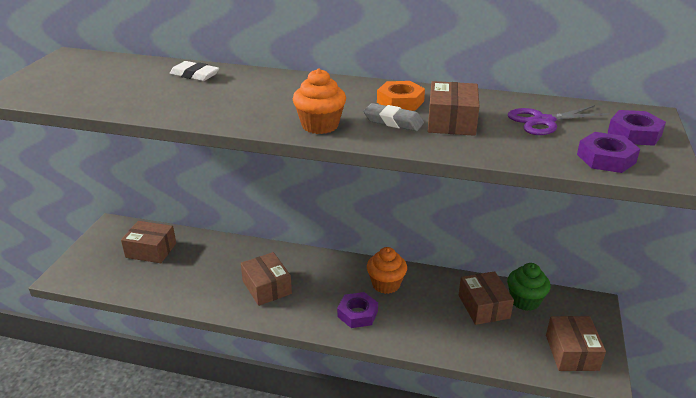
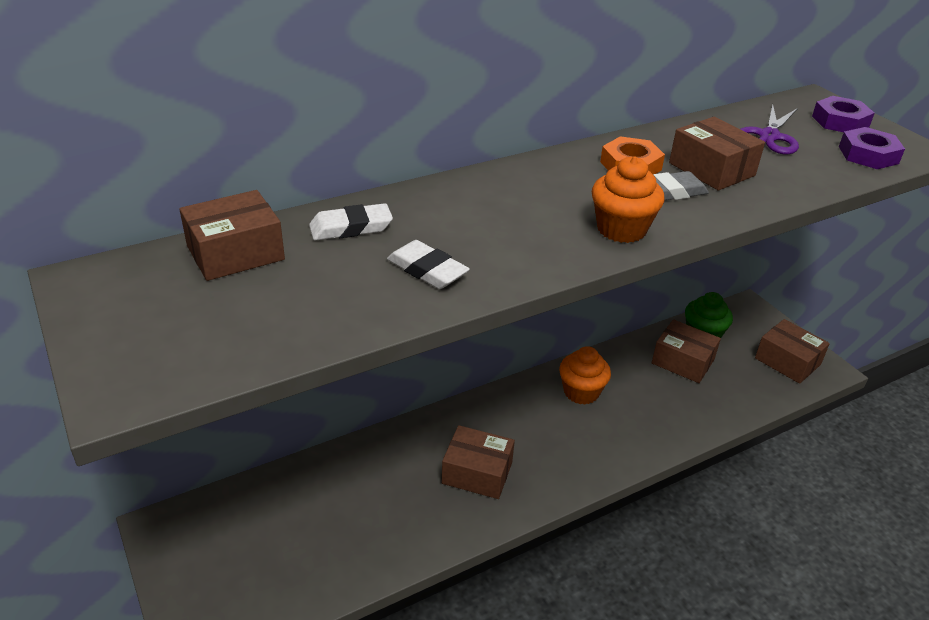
camera: 45 degrees left, 5 degrees up
brown box [121,221,176,263] -> brown box moved to [179,190,285,281]
purple nut [337,292,378,328] -> none
none -> white eraser [387,240,470,289]

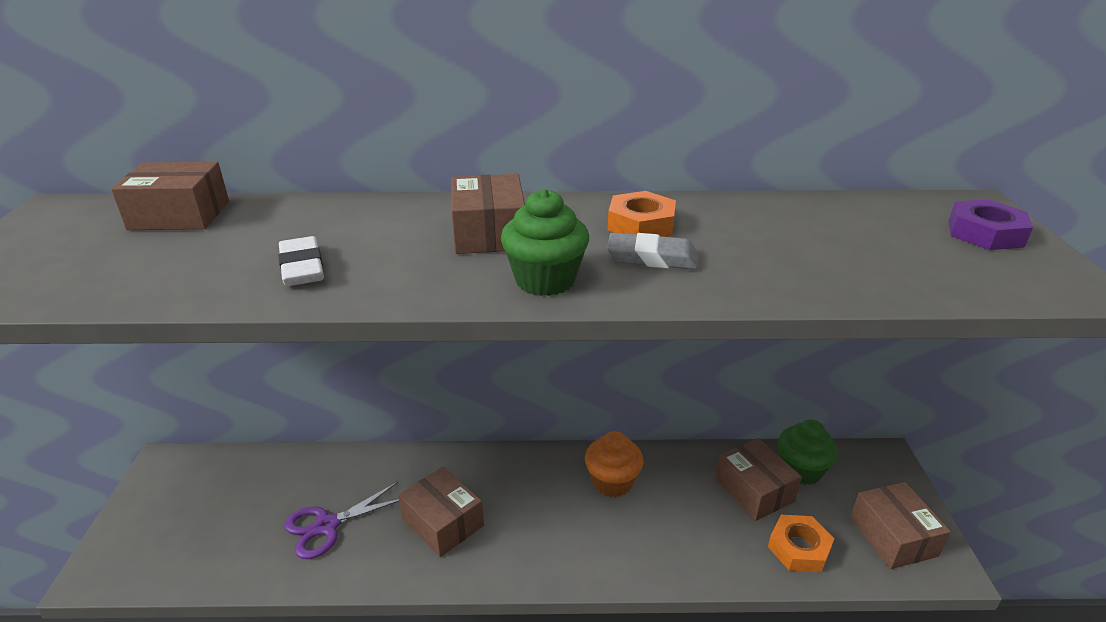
camera: 30 degrees right, 5 degrees down
white eraser [309,203,393,241] -> none
orange cupcake [592,156,664,243] -> green cupcake [501,189,589,296]
brown box [669,117,765,190] -> brown box moved to [451,174,525,254]
purple scissors [740,104,799,155] -> purple scissors moved to [284,482,399,559]
purple nut [839,127,905,169] -> none
none -> orange nut [768,515,834,572]

